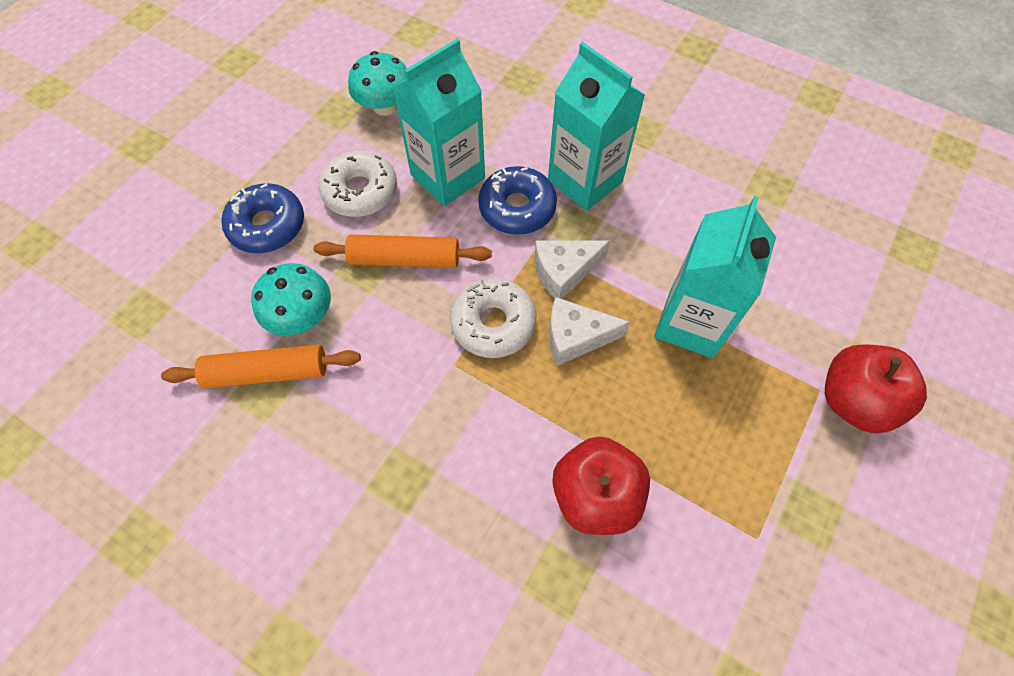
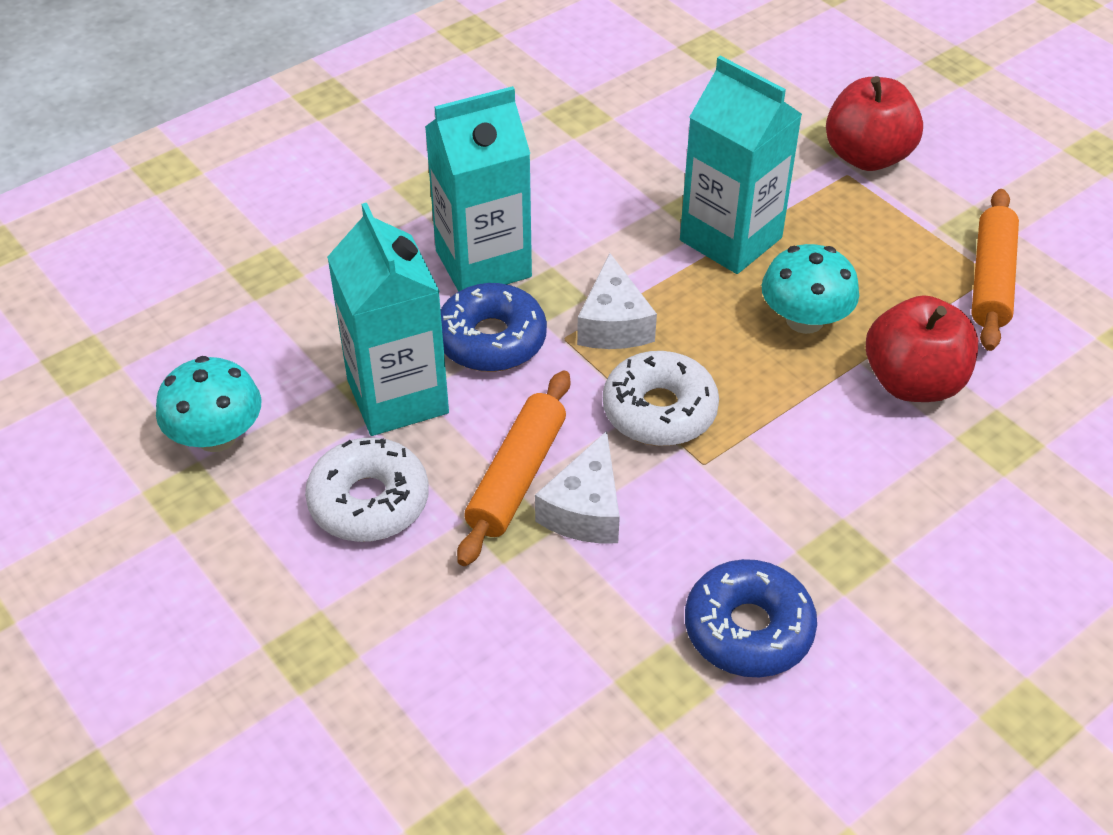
camera: 70 degrees left, 15 degrees down
orange rolling pin [161,345,361,389] -> orange rolling pin moved to [971,189,1019,351]
blue donut [222,183,304,253] -> blue donut moved to [685,559,817,677]
turquoise mushroom [251,263,331,336] -> turquoise mushroom moved to [762,244,859,334]
white cheese [549,297,631,366] -> white cheese moved to [535,431,620,543]

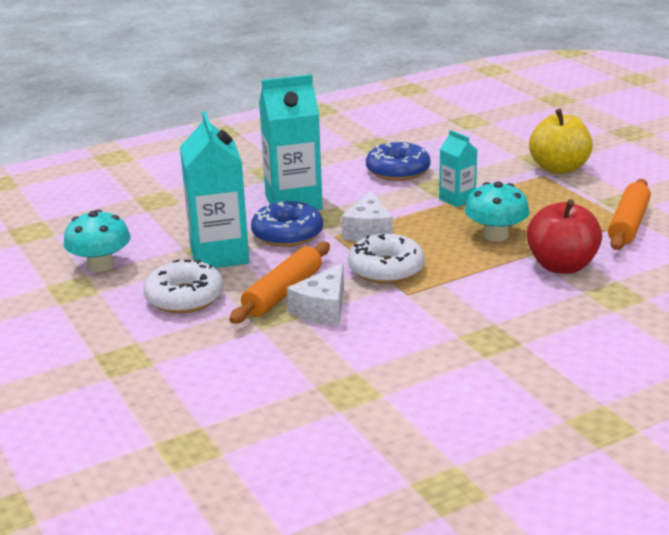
camera: 10 degrees right, 20 degrees down
turquoise carton [680,56,802,274] -> turquoise carton [439,130,477,207], size x0.54
blue donut [685,559,817,677] -> blue donut moved to [366,142,430,181]
red apple [826,76,923,171] -> yellow apple [529,109,593,174]

